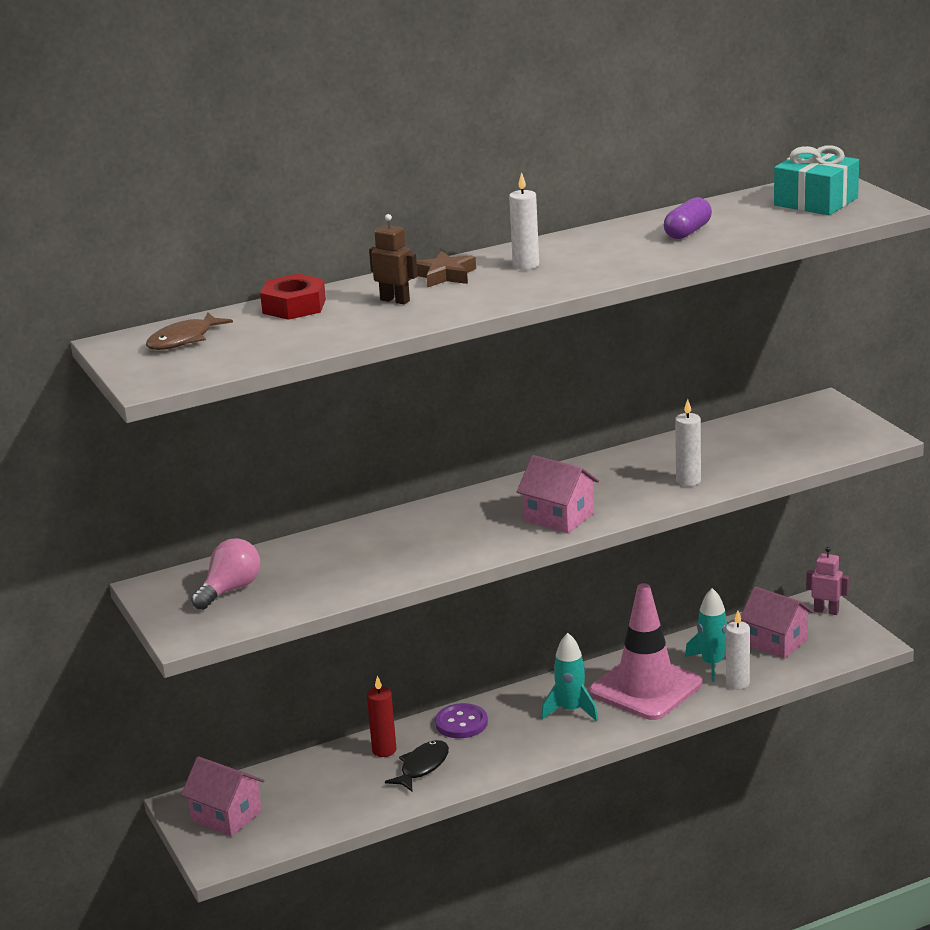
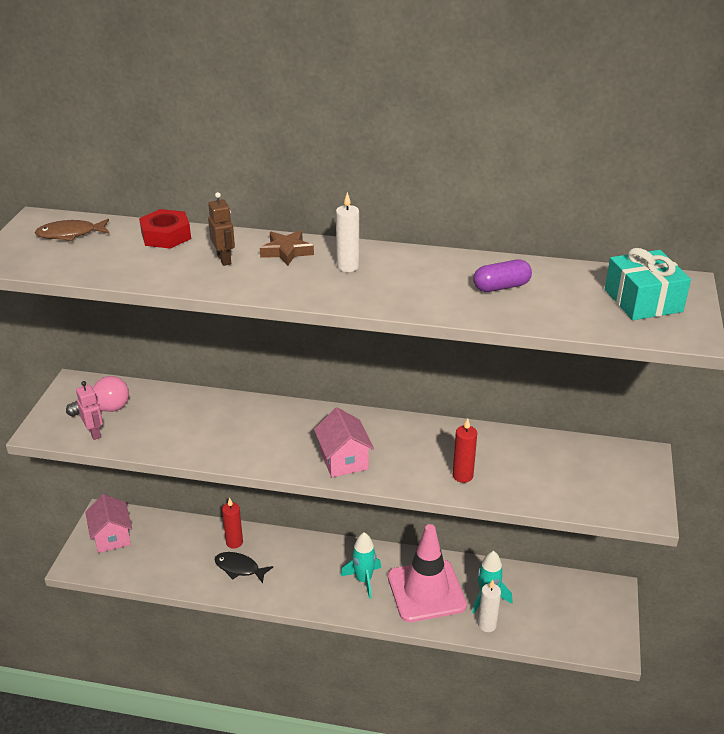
camera: 35 degrees right, 10 degrees up
black fish [385,740,449,791] -> black fish turned 135 degrees counterclockwise [214,552,273,584]
purple button [435,703,488,738] -> none
white candle [675,399,701,486] -> red candle [453,418,477,483]
pink house [741,586,813,659] -> none
pink robot [806,547,849,615] -> pink robot moved to [76,381,103,440]

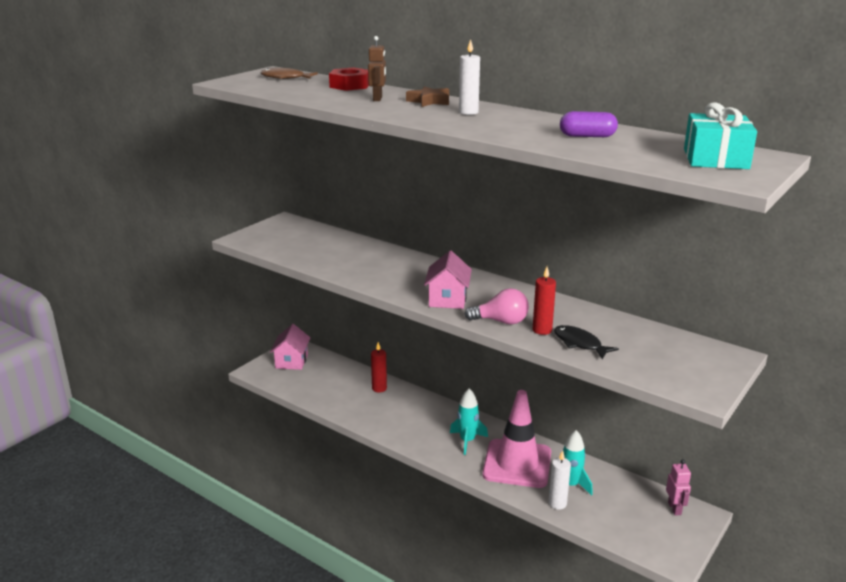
camera: 25 degrees right, 10 degrees down
pink light bulb [66,376,129,417] -> pink light bulb moved to [464,288,529,324]
pink robot [76,381,103,440] -> pink robot moved to [666,460,691,515]
black fish [214,552,273,584] -> black fish moved to [554,325,619,359]

